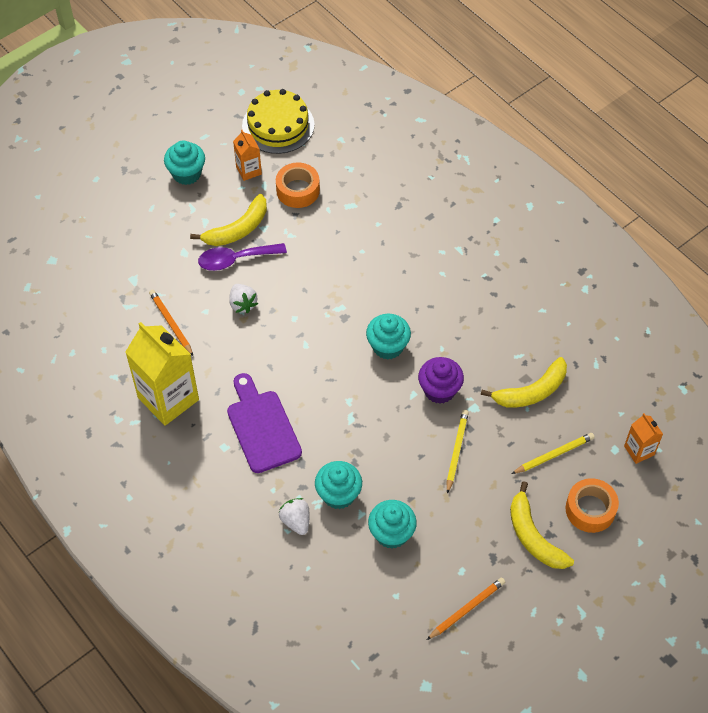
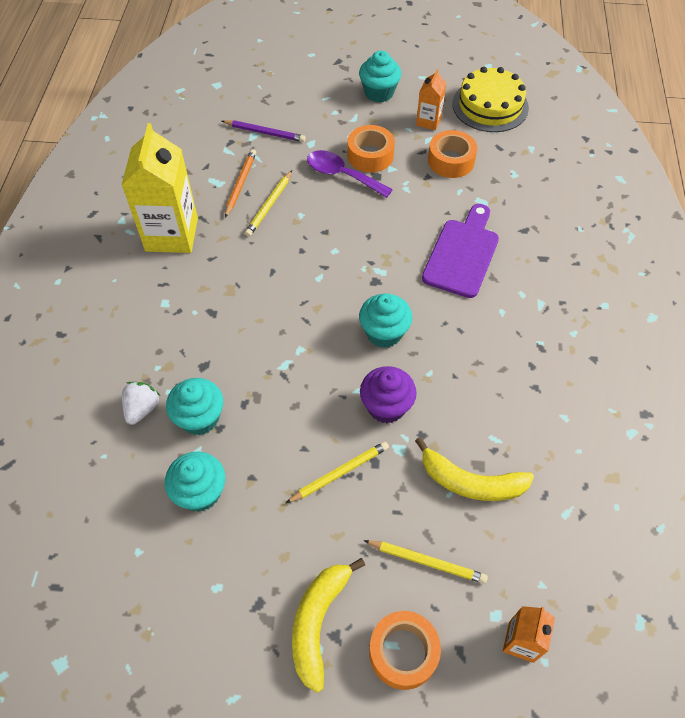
camera: 45 degrees right, 0 degrees up
yellow banana [190,194,267,246] -> orange tape [347,125,395,173]
purple cutting board [227,373,302,473] -> purple cutting board moved to [422,204,499,298]
white strawberry [229,284,258,313] -> none
orange pencil [427,577,505,640] -> none
none -> purple pencil [222,120,306,142]
none -> yellow pencil [245,170,292,237]

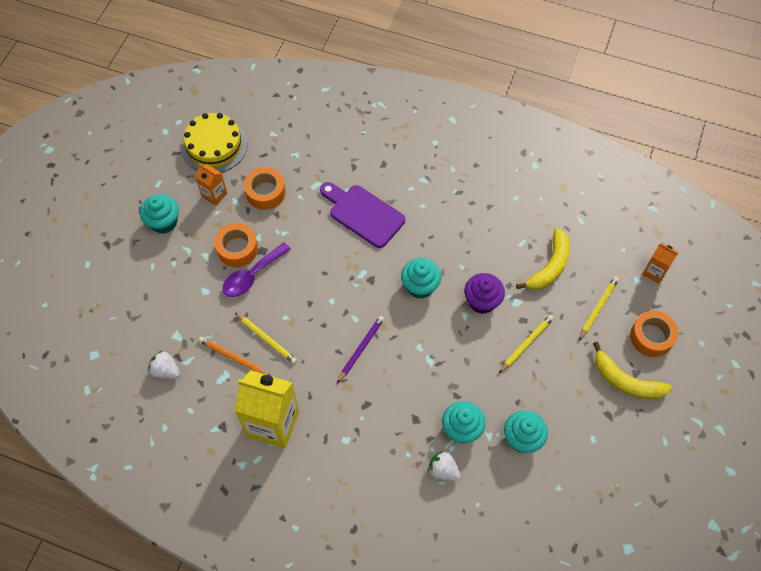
camera: 75 degrees left, 5 degrees up
purple pencil [222,120,306,142] -> purple pencil moved to [337,316,384,383]
yellow pencil [286,441,389,503] -> yellow pencil turned 60 degrees clockwise [499,315,554,373]
none -> white strawberry [148,351,180,379]

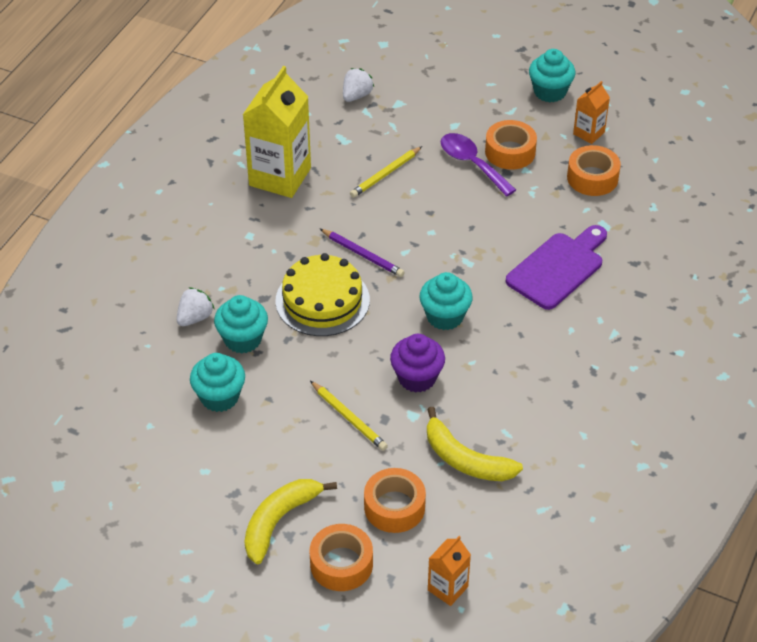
camera: 95 degrees right, 15 degrees down
yellow cake [181,113,247,172] -> yellow cake moved to [275,253,370,336]
orange pencil [198,336,270,376] -> none
yellow pencil [579,276,619,340] -> orange tape [364,468,426,533]

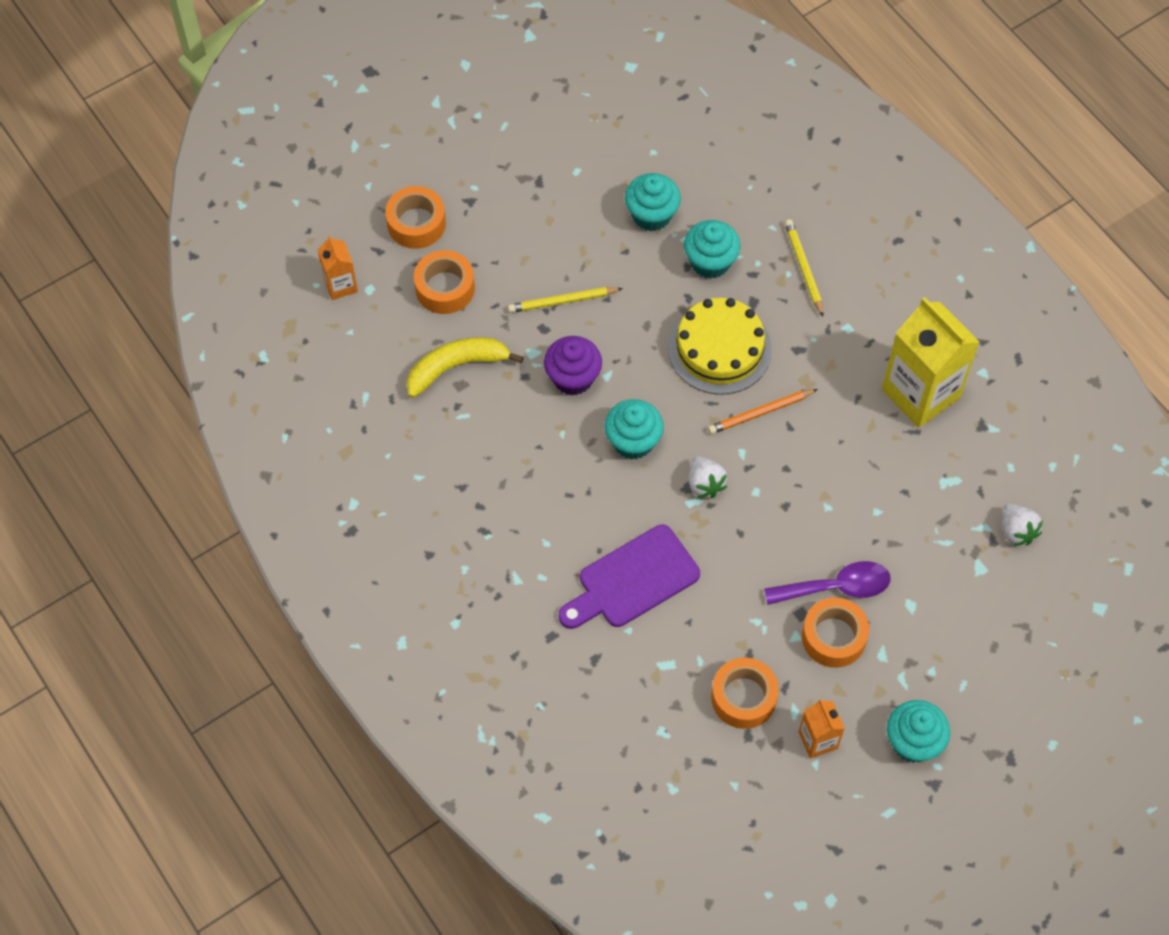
camera: 120 degrees right, 15 degrees up
white strawberry [177,287,215,326] -> white strawberry moved to [689,456,728,498]
yellow banana [244,479,337,564] -> none
purple pencil [320,229,405,277] -> orange pencil [708,389,818,434]
yellow pencil [350,146,422,198] -> yellow pencil moved to [785,219,823,316]
purple cutting board [506,225,607,310] -> purple cutting board turned 75 degrees clockwise [559,524,700,629]

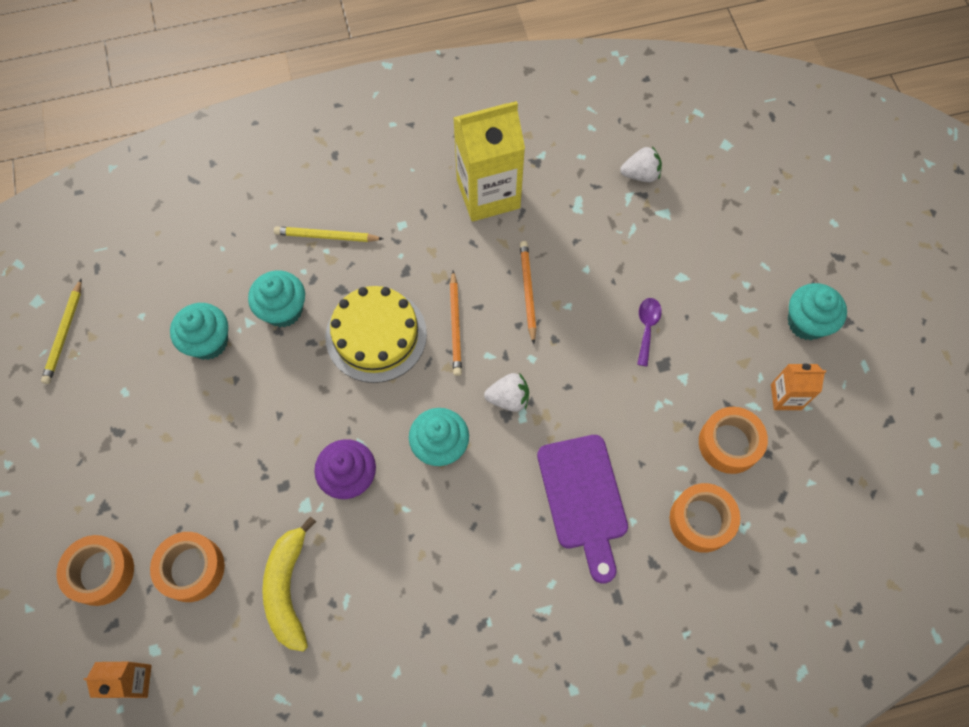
camera: 70 degrees left, 5 degrees up
yellow pencil [508,287,623,313] -> yellow pencil moved to [41,279,82,384]
purple spoon [764,561,891,605] -> purple spoon [637,298,662,366], size x0.63
orange tape [802,597,869,668] -> orange tape moved to [670,483,740,553]
none -> orange pencil [520,241,536,344]

